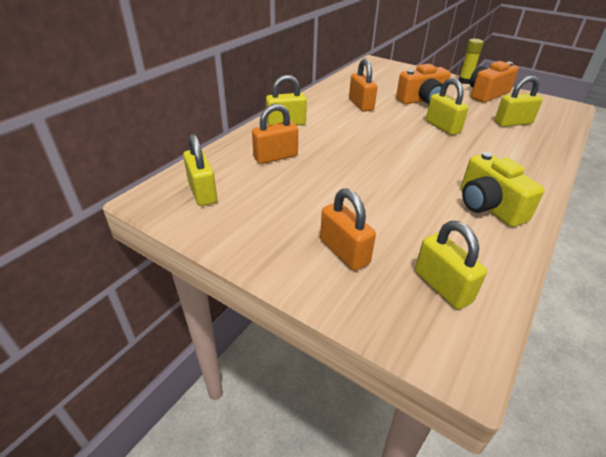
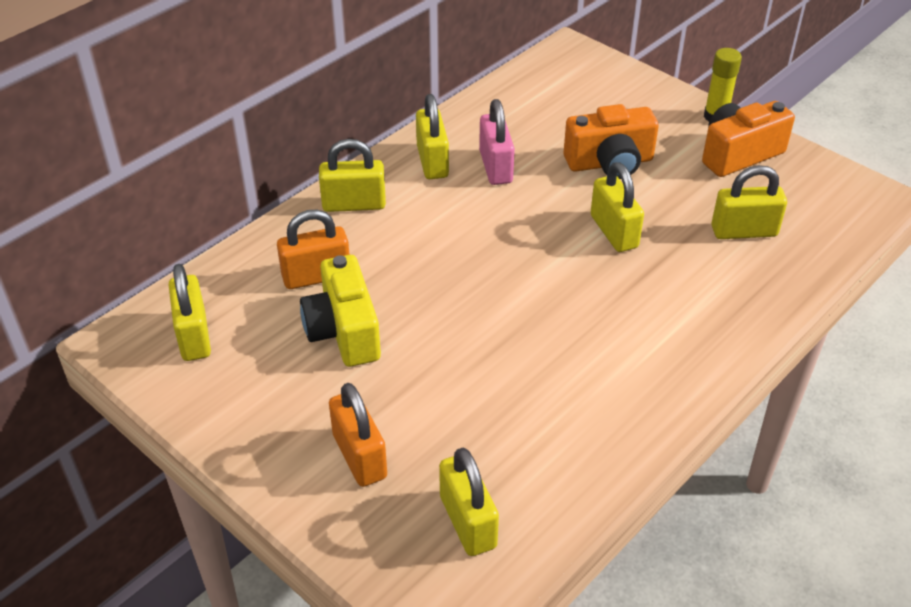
camera: 10 degrees right, 5 degrees up
orange padlock [349,59,377,112] -> pink padlock [479,99,515,185]
yellow camera [461,152,545,227] -> yellow camera moved to [300,255,381,367]
none -> yellow padlock [416,94,449,179]

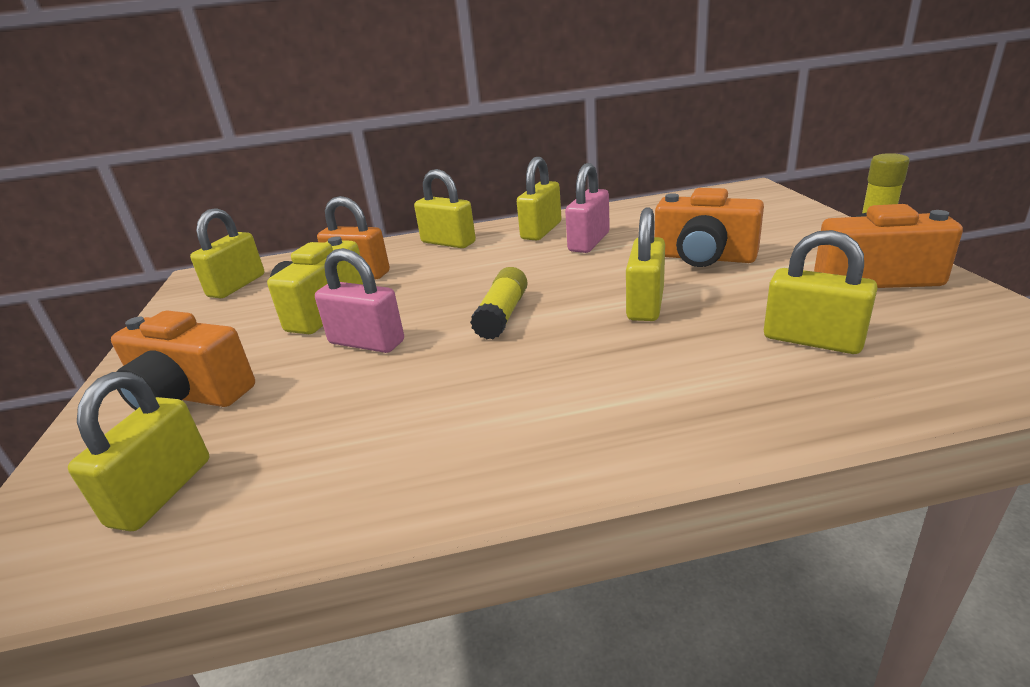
camera: 40 degrees right, 15 degrees down
orange padlock [329,383,387,487] -> orange camera [111,310,255,410]
none -> pink padlock [315,248,404,353]
none -> yellow glue stick [470,267,528,339]

